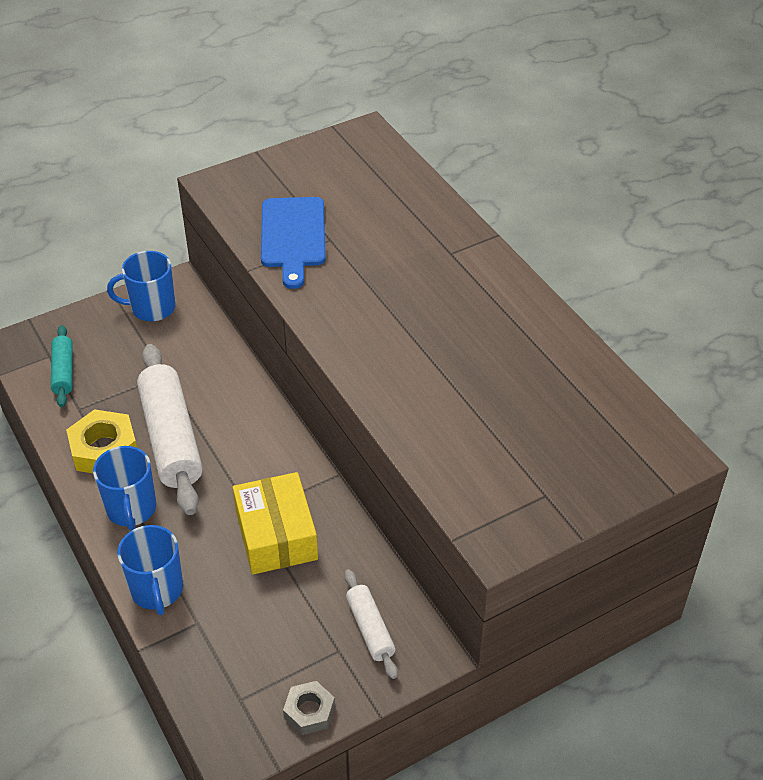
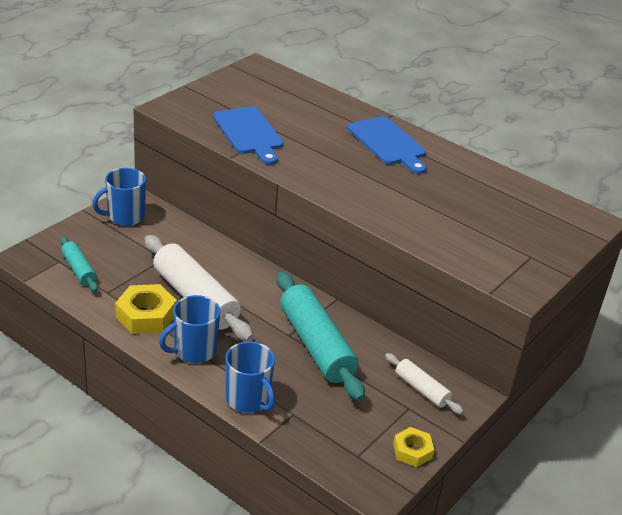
camera: 25 degrees left, 10 degrees down
blue mug [93,446,156,531] -> blue mug turned 90 degrees clockwise [159,295,220,363]
yellow box [233,472,318,575] -> turquoise rolling pin [277,272,365,401]
grey nut [283,681,335,735] -> yellow nut [393,427,434,467]
none -> blue cutting board [347,116,427,174]

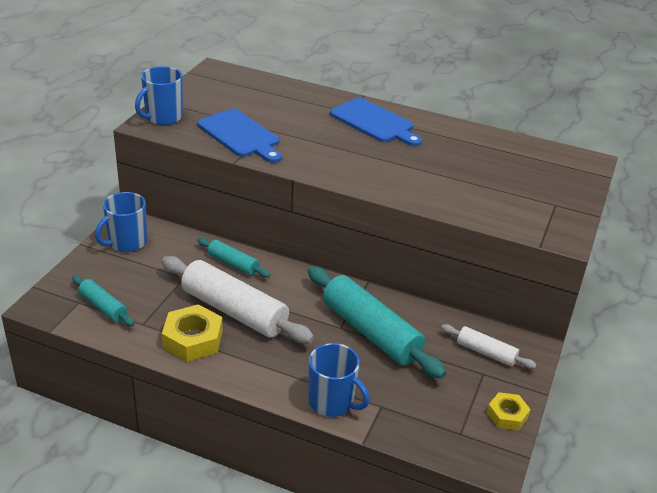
camera: 15 degrees left, 0 degrees up
blue mug [159,295,220,363] -> blue mug moved to [135,66,183,125]
none -> turquoise rolling pin [197,238,271,278]

